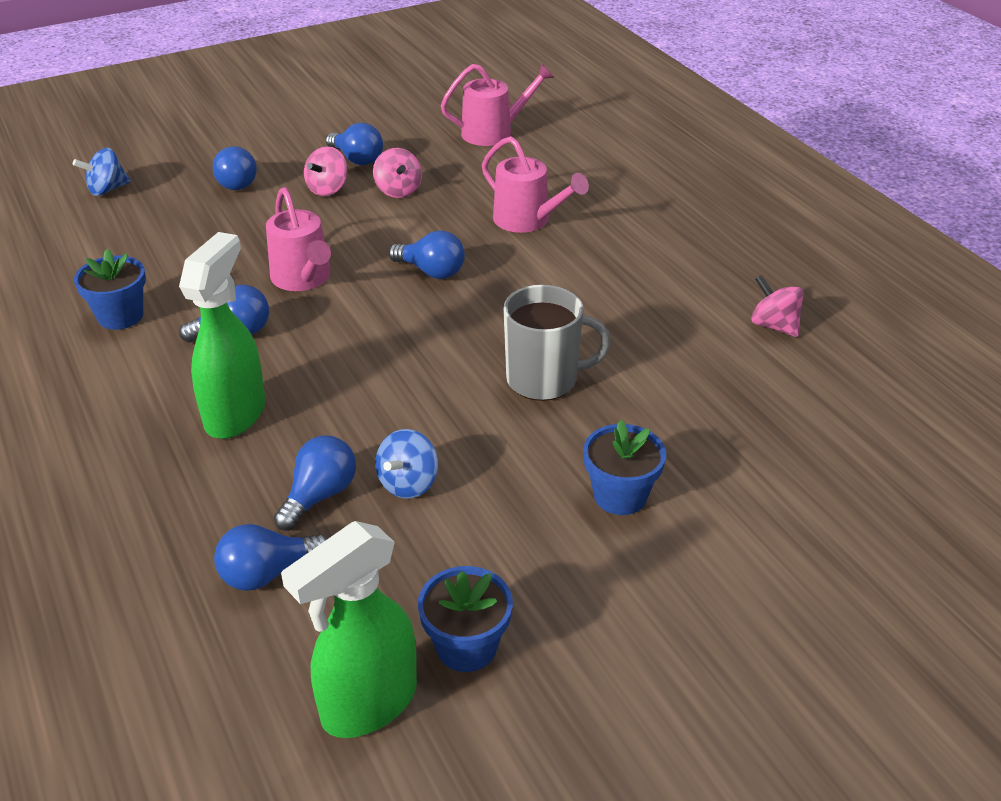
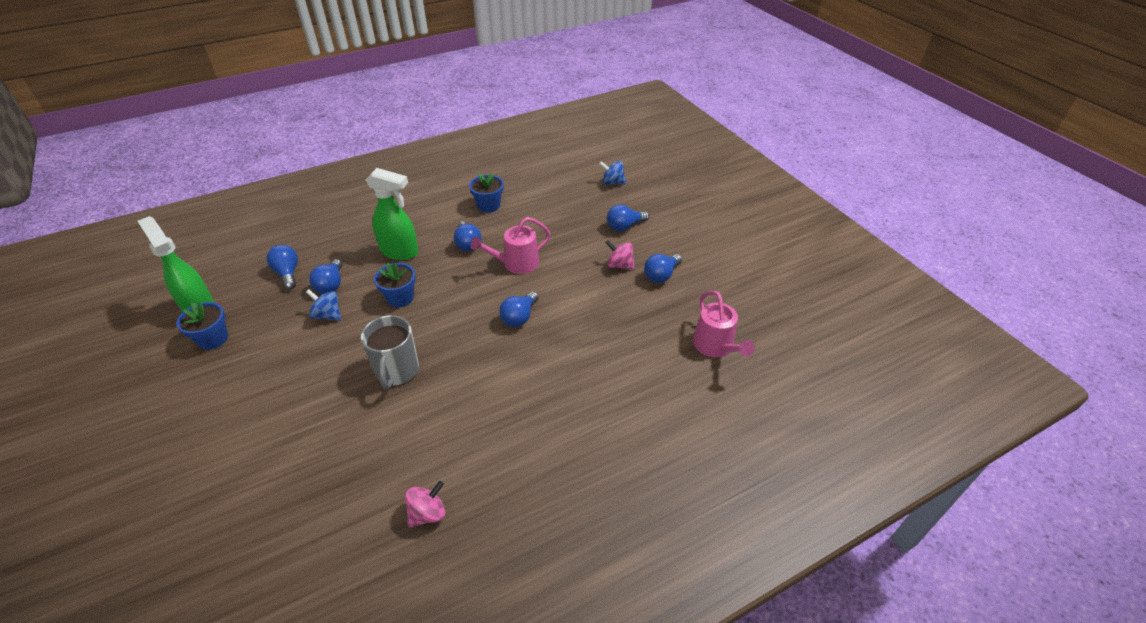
camera: 90 degrees right, 5 degrees up
blue spinning top [73,148,131,196] -> blue spinning top turned 45 degrees counterclockwise [599,161,626,185]
blue light bulb [274,436,356,531] -> blue light bulb turned 60 degrees clockwise [309,259,342,294]
pink spinning top [373,148,422,198] -> none
pink watering can [482,136,589,233] -> none
blue flower pot [583,420,666,515] -> blue flower pot moved to [374,262,416,307]

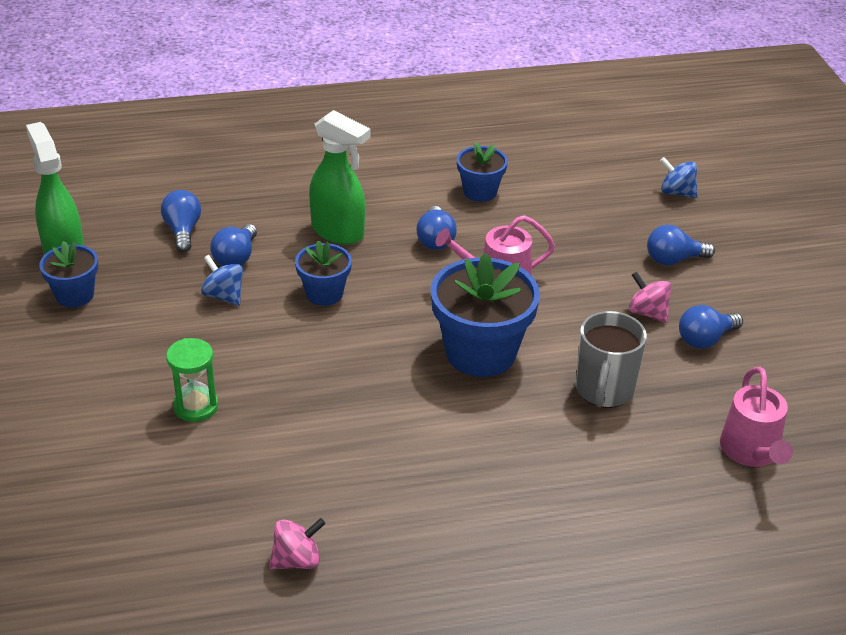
camera: 15 degrees right, 5 degrees down
grey mug [361,315,419,389] -> grey mug moved to [576,311,647,408]
blue light bulb [499,291,539,327] -> blue flower pot [431,253,540,377]
none -> green hourglass [166,338,218,422]

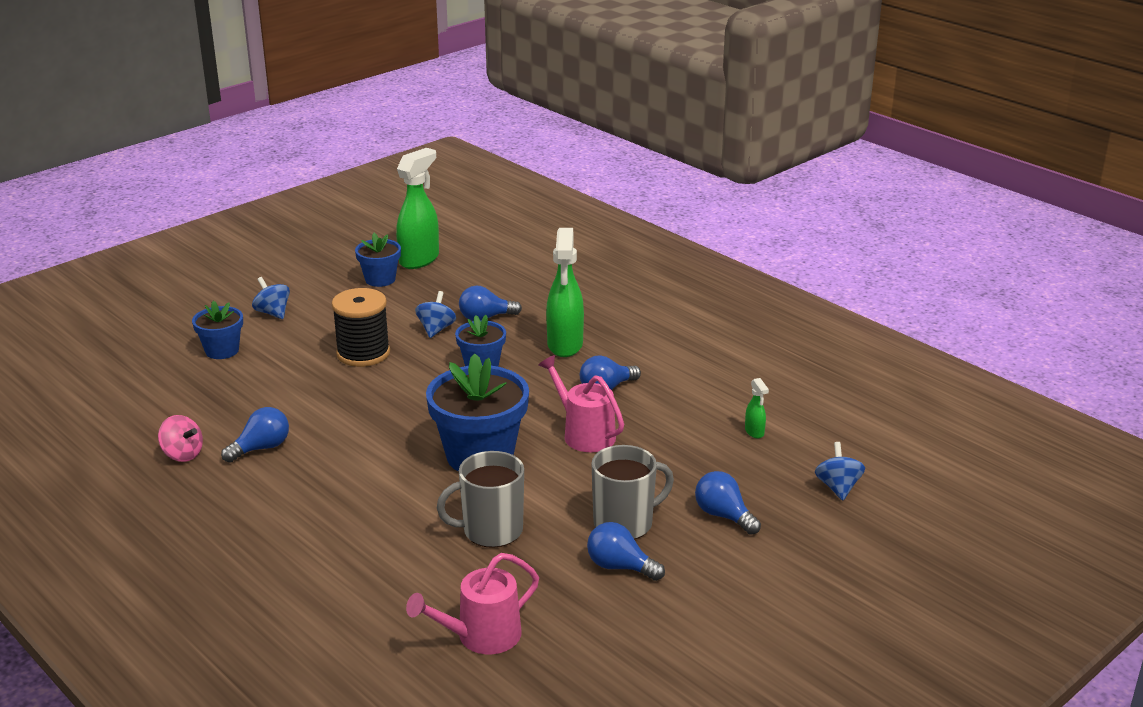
camera: 60 degrees right, 10 degrees down
blue light bulb [161,190,201,252] -> blue light bulb moved to [221,407,289,463]
green hourglass [166,338,218,422] -> none
blue flower pot [457,142,508,202] -> blue flower pot moved to [192,301,243,359]
pink spinning top [629,271,671,323] -> grey mug [591,445,674,540]
none -> blue spinning top [252,277,290,319]
none -> black spool [332,288,390,367]
none -> green spray bottle [745,378,769,438]

